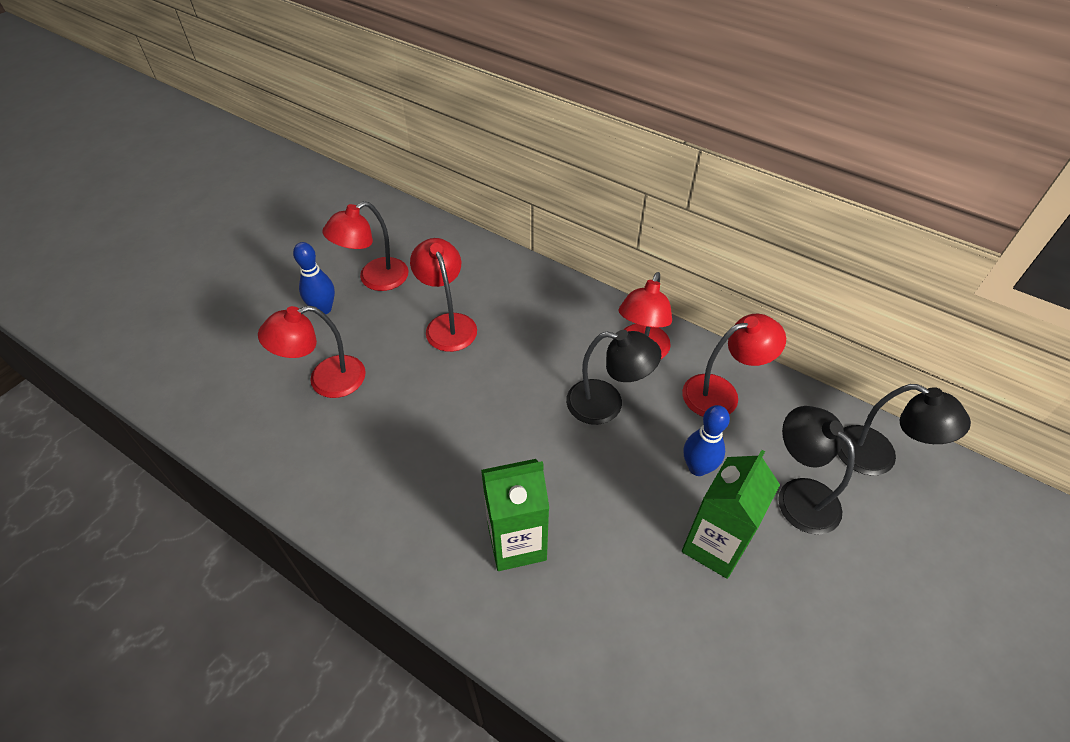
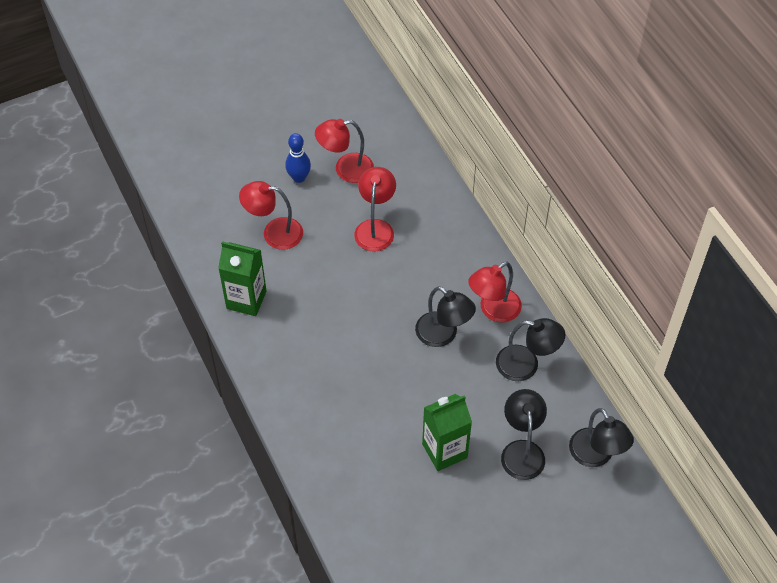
camera: 30 degrees right, 5 degrees up
green carton [481,459,549,571] -> green carton moved to [218,241,267,316]
red lamp [682,314,786,416] -> black lamp [496,318,565,381]
blue bowling pin [684,405,730,476] -> none

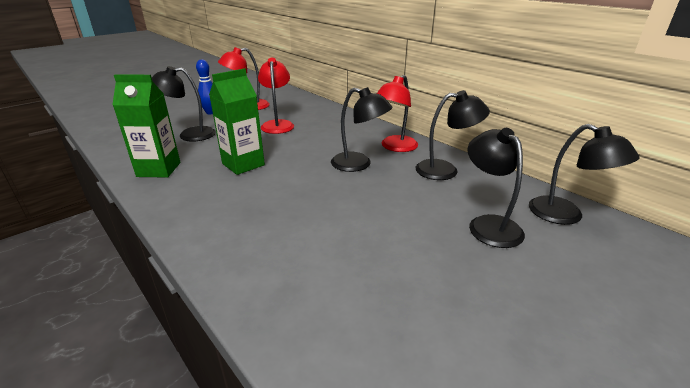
camera: 15 degrees left, 25 degrees down
red lamp [239,181,303,250] -> black lamp [152,66,216,142]
green carton [422,394,472,471] -> green carton moved to [209,68,265,175]

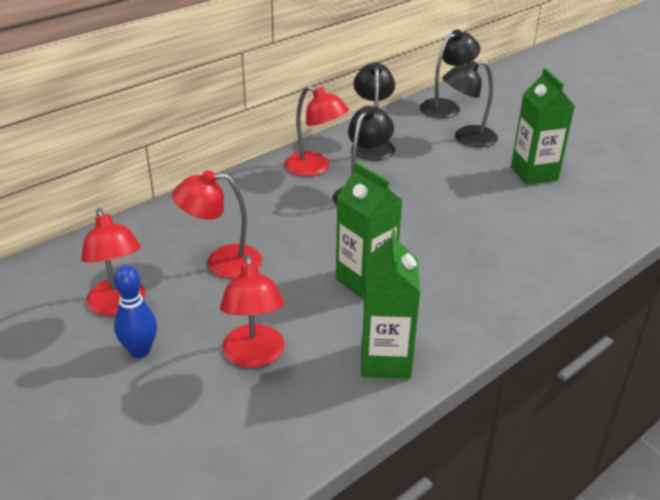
camera: 90 degrees left, 5 degrees up
black lamp [152,66,216,142] -> red lamp [220,255,284,368]
none -> green carton [511,68,575,185]

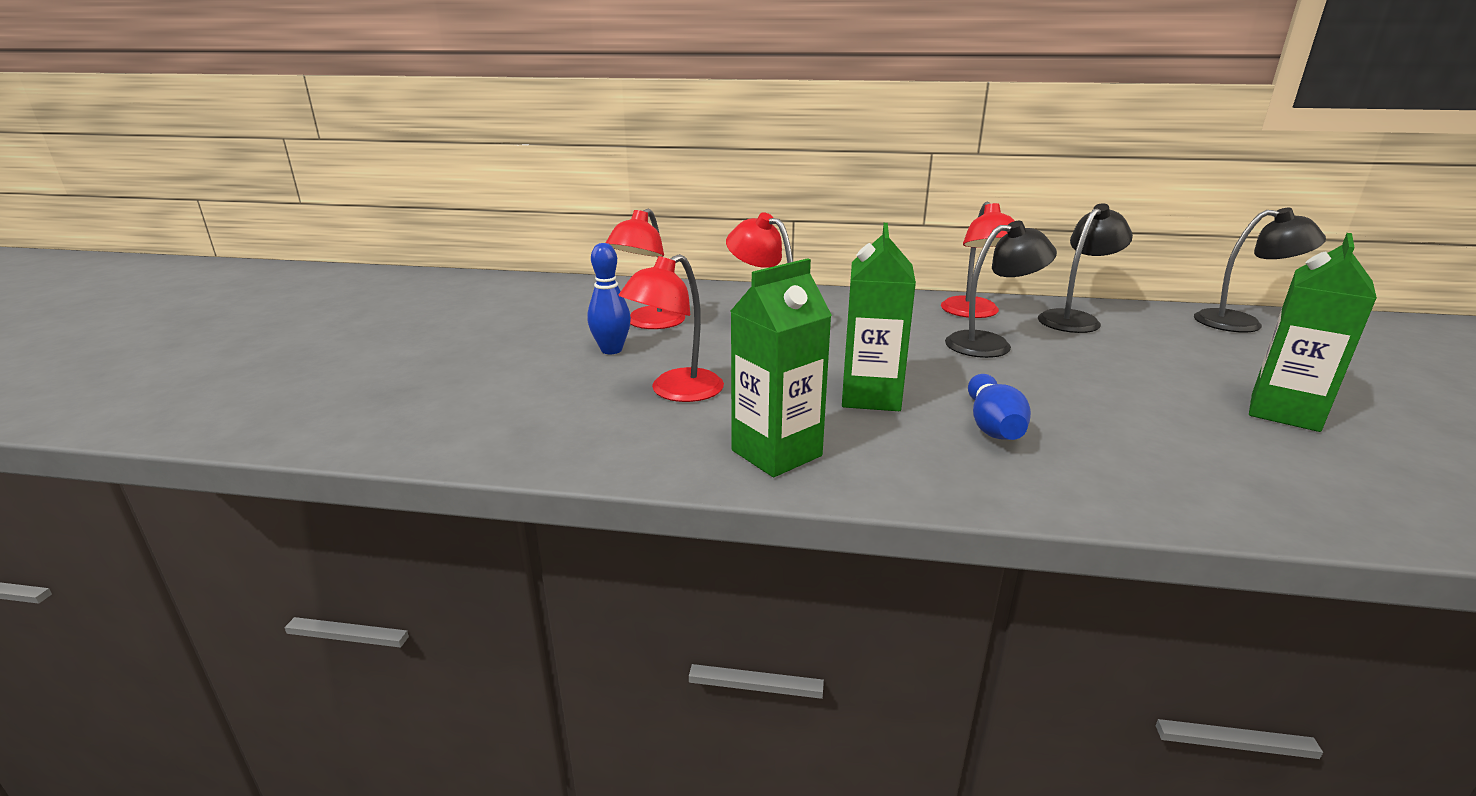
camera: 50 degrees right, 10 degrees down
black lamp [442,60,498,148] -> none
none -> blue bowling pin [968,374,1031,440]

